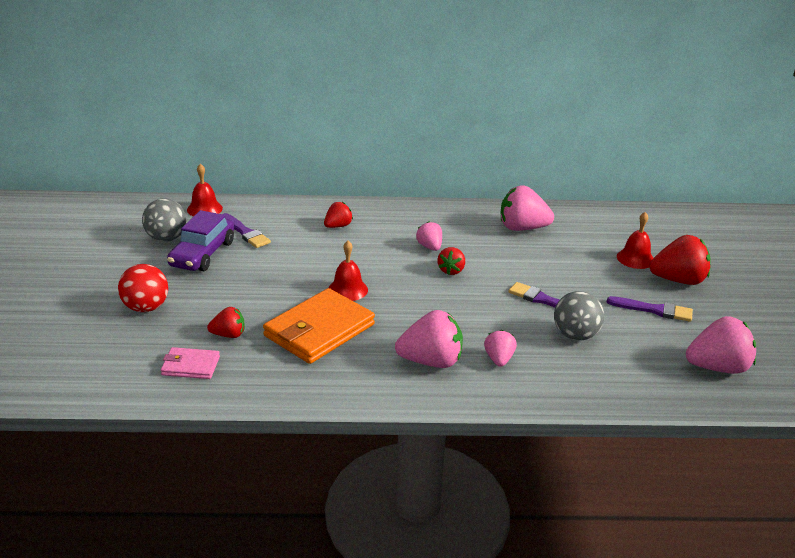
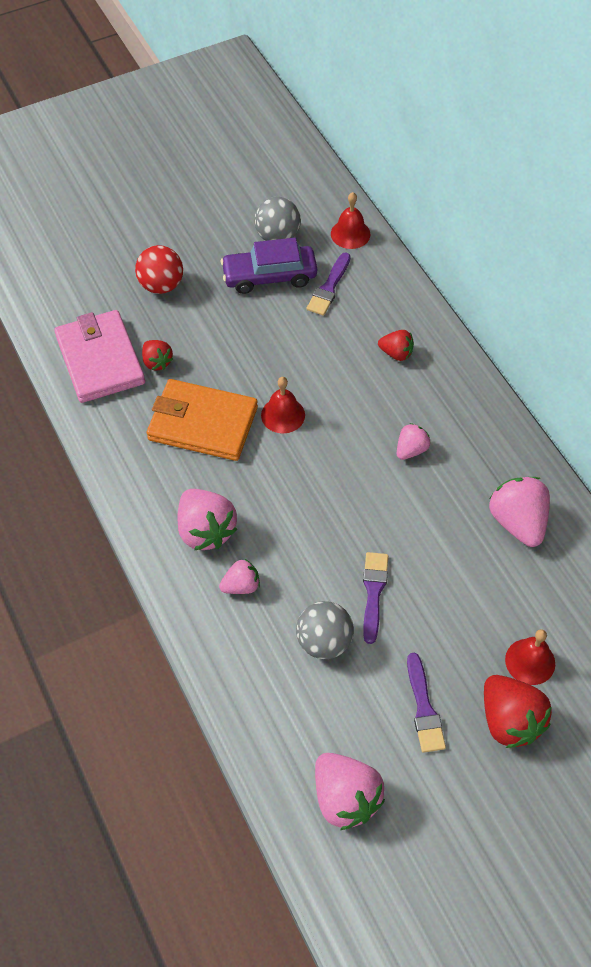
camera: 65 degrees right, 25 degrees up
pink wallet [161,347,220,379] -> pink wallet [54,310,145,403], size x1.94
red strawberry [438,247,465,275] -> none

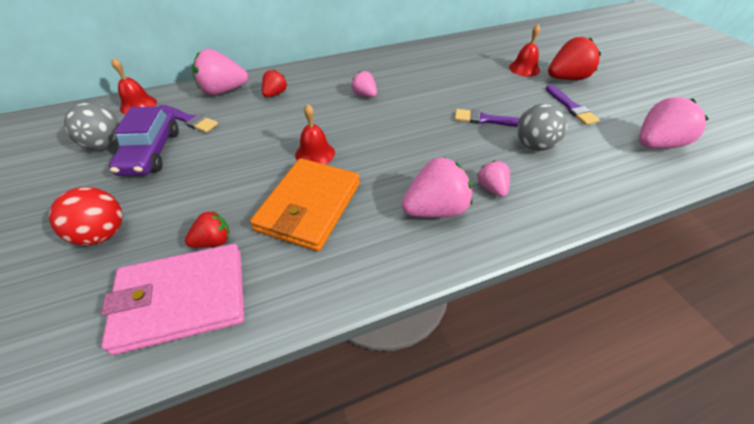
camera: 85 degrees left, 10 degrees down
purple brush [407,653,446,753] -> purple brush turned 75 degrees clockwise [546,85,600,125]
pink strawberry [489,477,550,547] -> pink strawberry moved to [192,49,248,95]

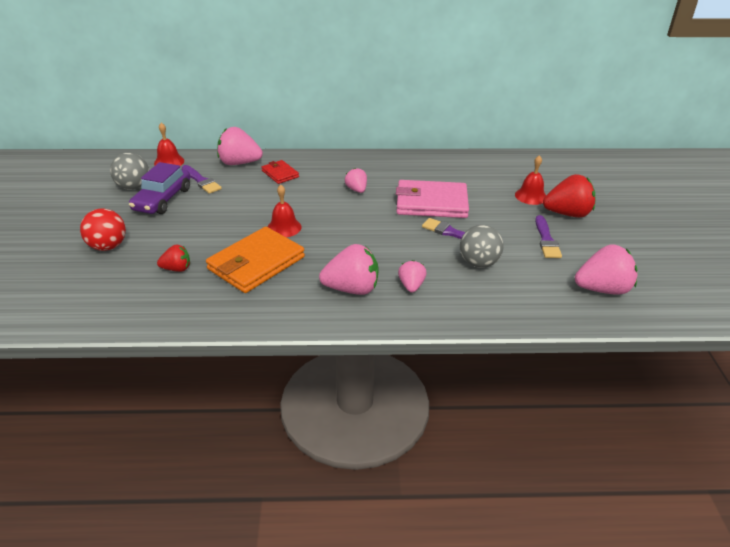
camera: 20 degrees right, 10 degrees down
pink wallet [101,244,244,355] -> pink wallet moved to [396,180,469,218]
red strawberry [262,70,287,97] -> red wallet [261,160,299,184]

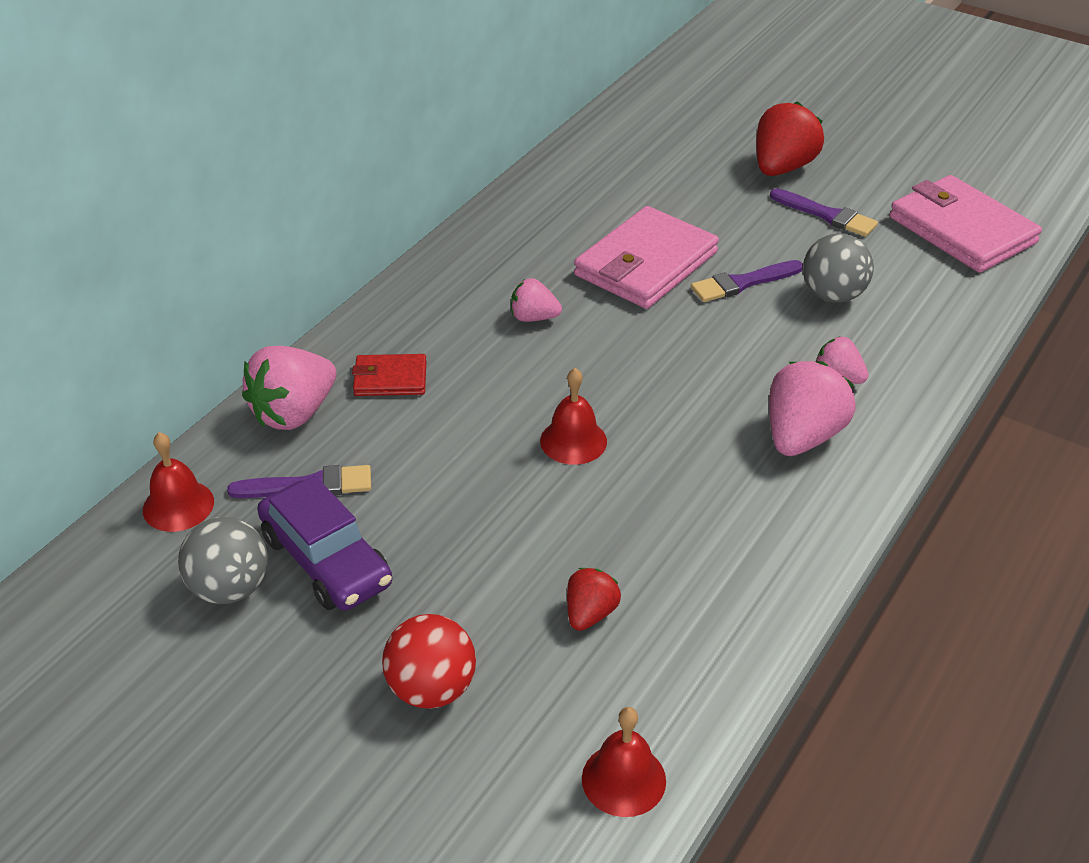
camera: 55 degrees left, 5 degrees up
orange wallet [206,227,305,293] -> none
red bell [515,155,546,205] -> red bell moved to [582,707,666,817]
pink strawberry [575,244,637,295] -> pink wallet [890,175,1042,273]

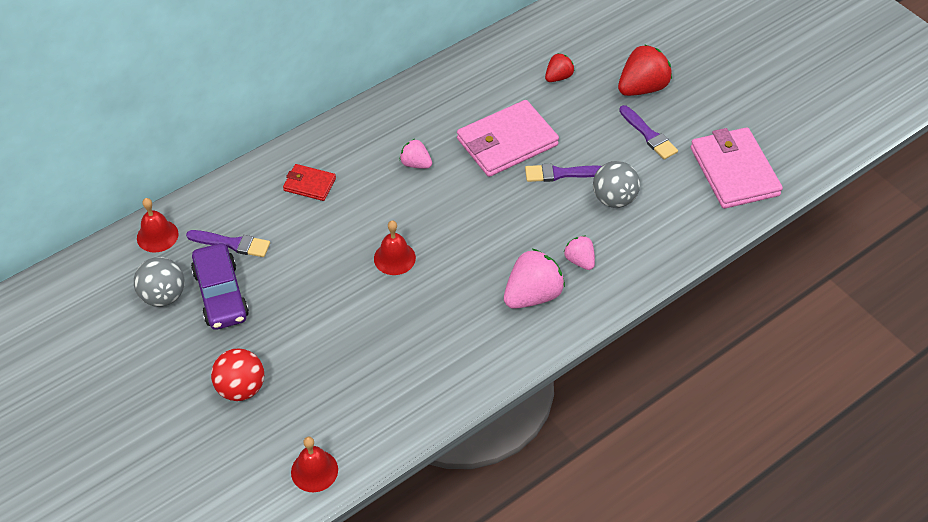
camera: 20 degrees right, 10 degrees up
pink strawberry [242,346,336,430] -> none
red strawberry [567,568,621,631] -> red strawberry moved to [545,53,575,82]

